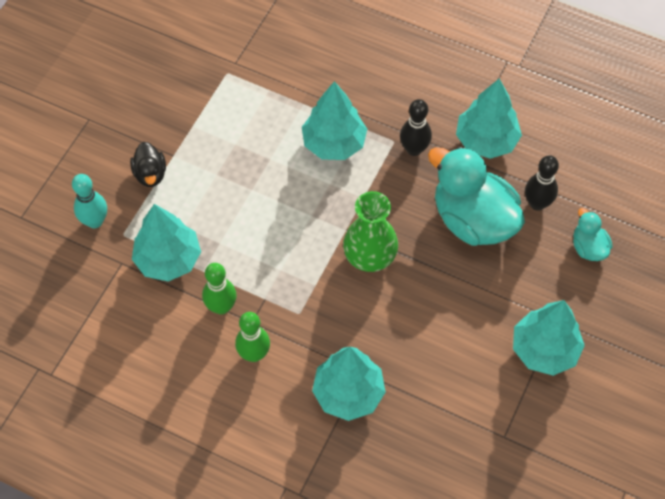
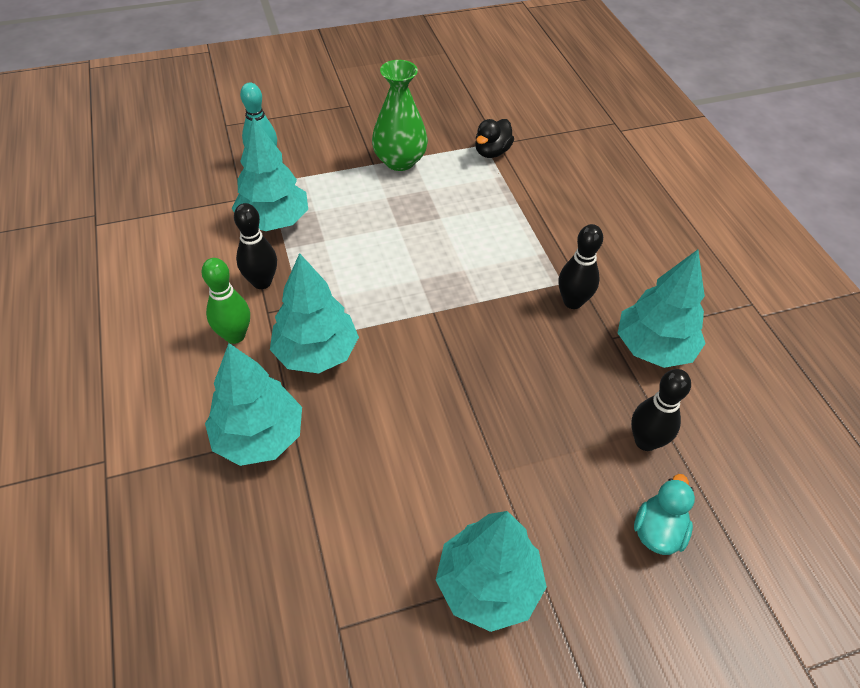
camera: 45 degrees right, 10 degrees down
black duck [130,142,166,187] -> black duck moved to [475,119,514,158]
green bowling pin [202,263,237,315] -> black bowling pin [234,203,277,289]
turquoise tree [302,81,367,160] -> turquoise tree moved to [270,253,359,374]
green vase [343,191,398,272] -> green vase moved to [372,60,428,171]
turquoise duck [428,146,525,246] -> none

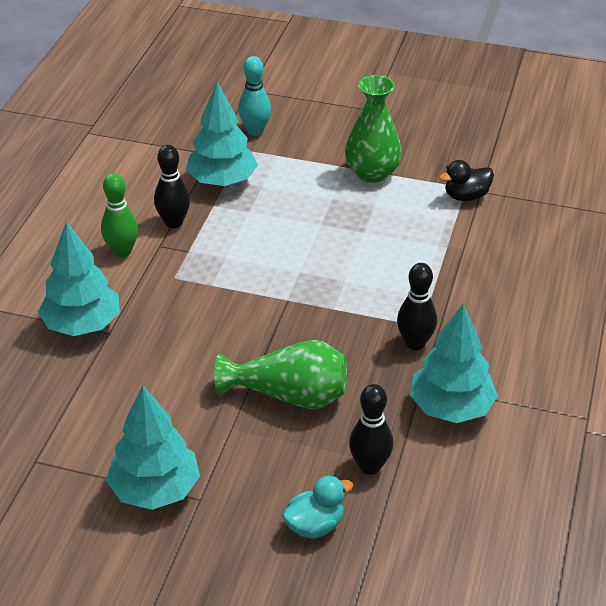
camera: 35 degrees right, 10 degrees down
turquoise tree [270,253,359,374] -> none
none -> green vase [214,340,348,409]

